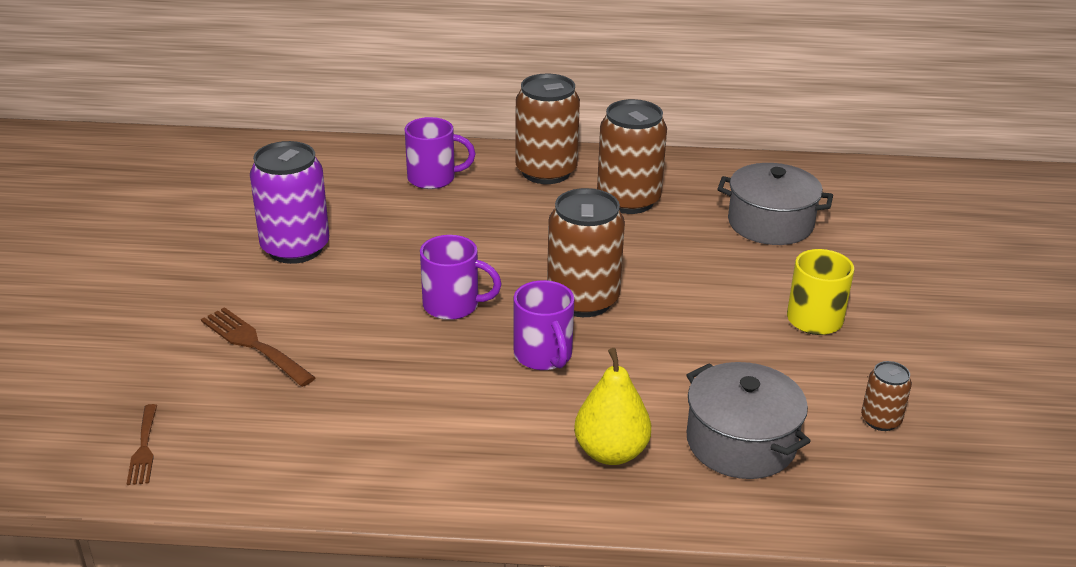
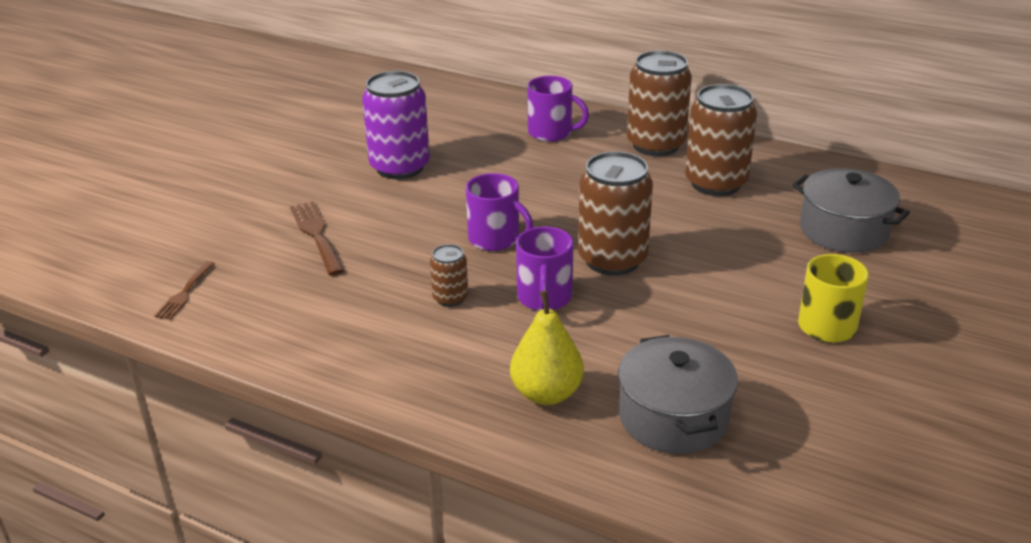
camera: 25 degrees right, 0 degrees up
brown can [861,361,912,431] -> brown can moved to [430,244,468,307]

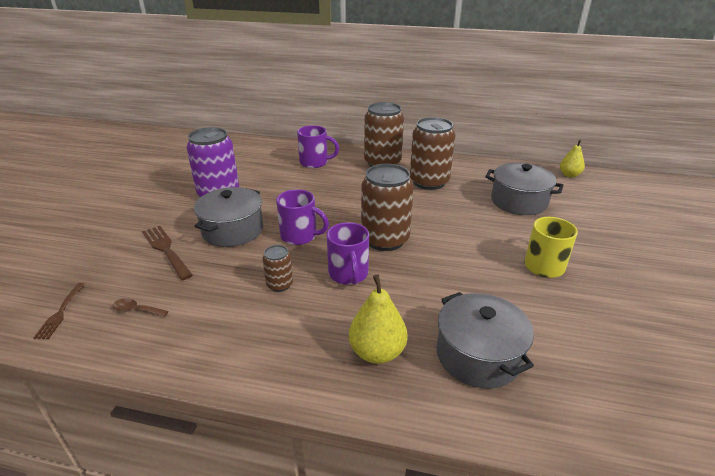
camera: 15 degrees left, 0 degrees up
none -> brown spoon [112,298,169,317]
none -> grey pot [194,187,263,247]
none -> yellow pear [560,140,585,177]

